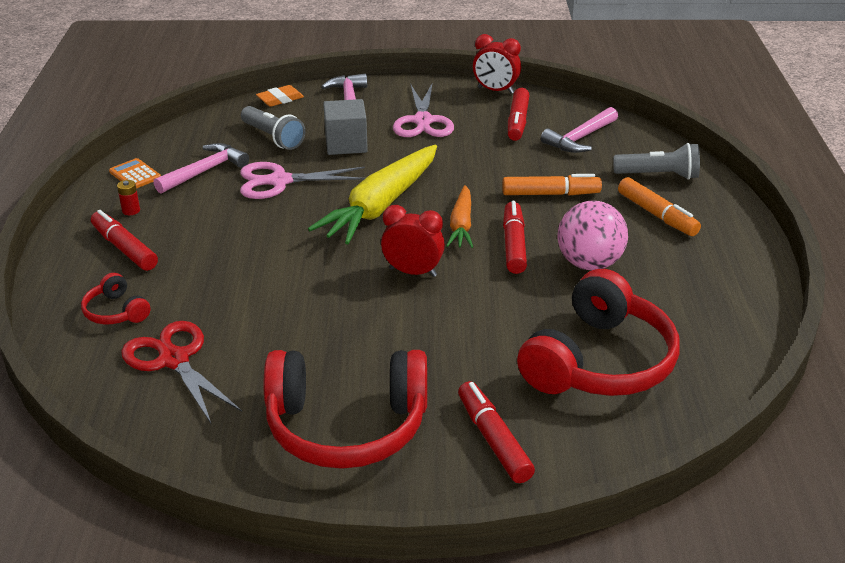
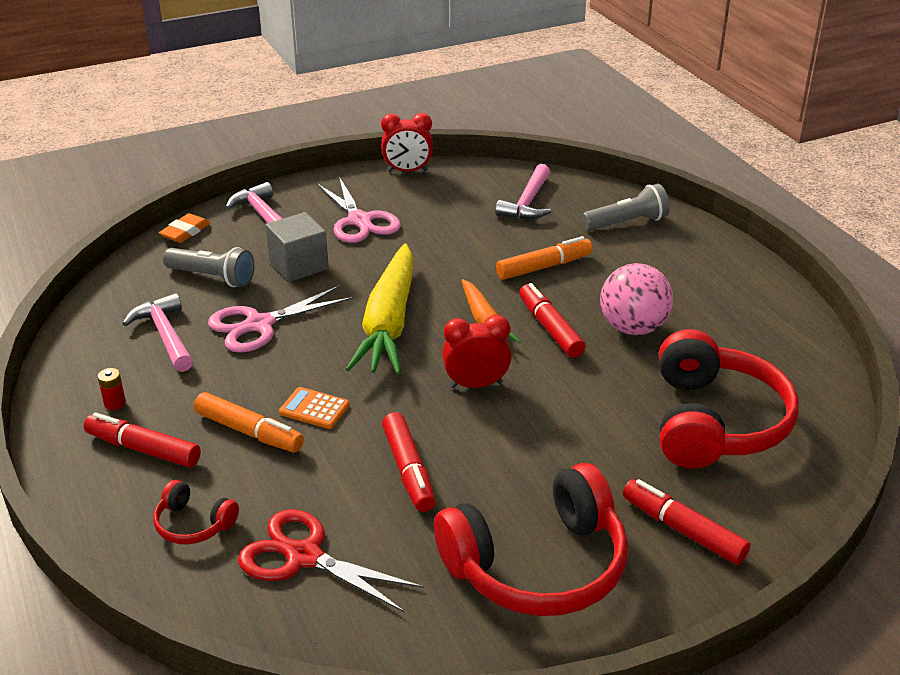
camera: 25 degrees left, 0 degrees up
orange calculator [109,158,161,188] -> orange calculator moved to [279,387,350,429]
pink hammer [153,143,249,194] -> pink hammer turned 45 degrees counterclockwise [122,293,193,372]
red marker [508,88,530,141] -> red marker moved to [382,412,436,512]
orange marker [618,177,701,236] -> orange marker moved to [194,392,304,452]

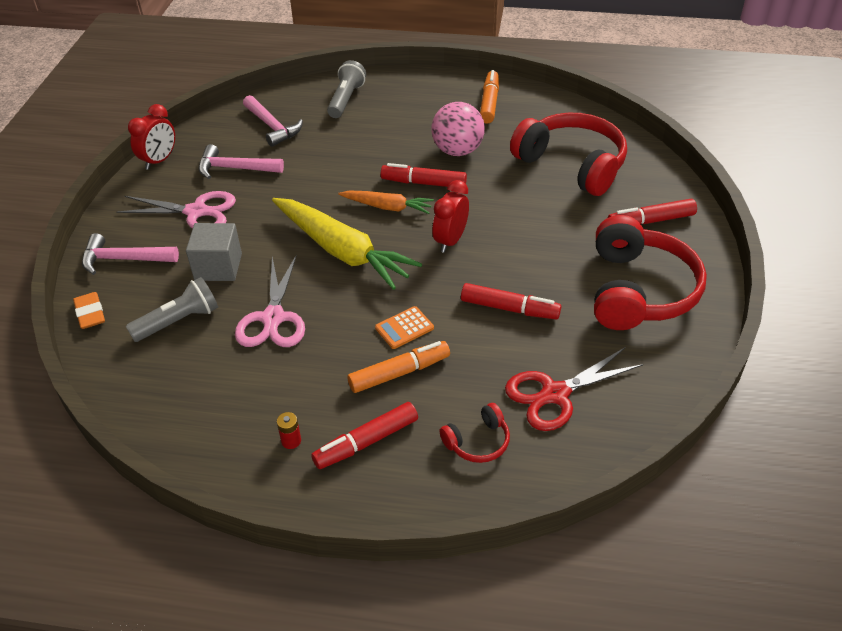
camera: 55 degrees left, 10 degrees up
pink hammer [122,293,193,372] -> pink hammer moved to [198,144,284,179]
orange marker [496,236,593,280] -> orange marker moved to [480,70,499,124]

